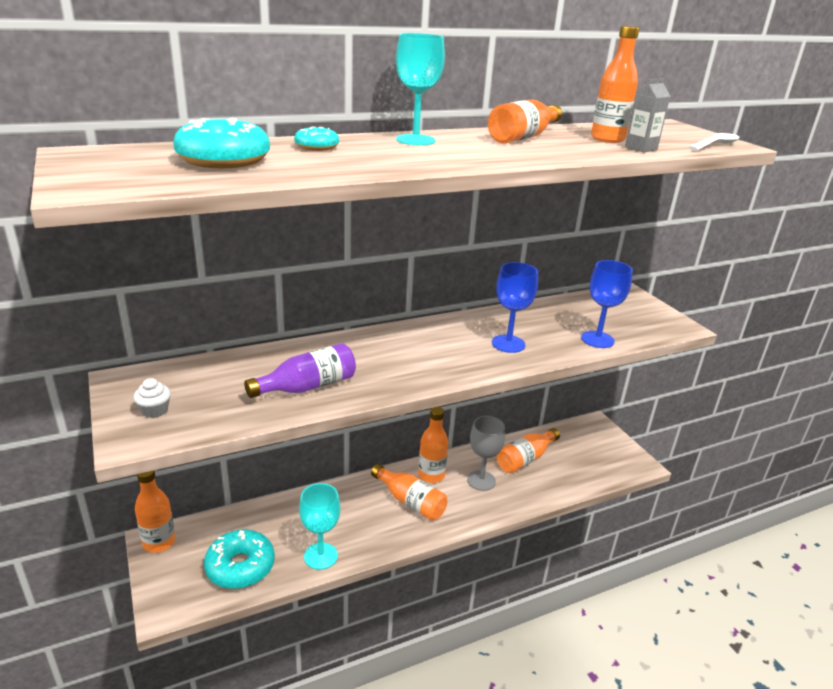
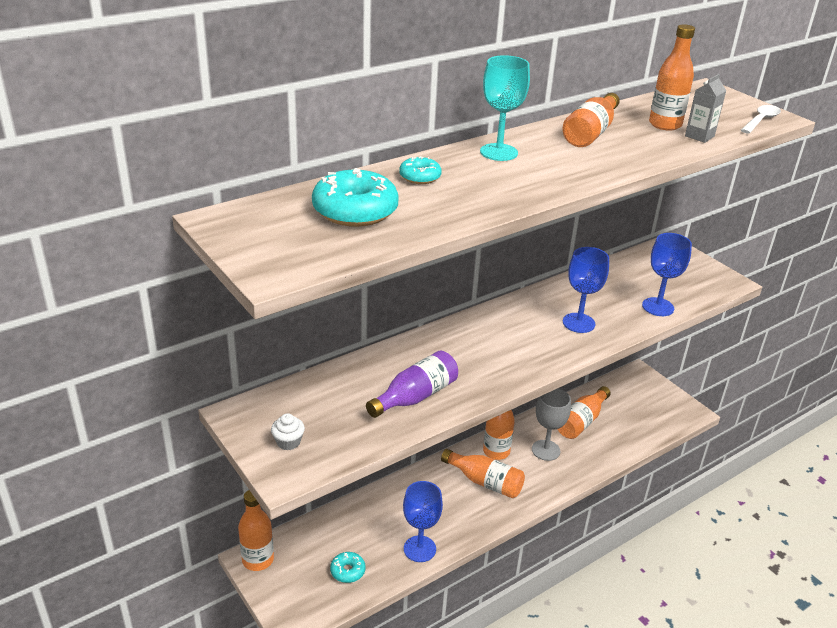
camera: 10 degrees left, 5 degrees up
turquoise donut [204,530,275,589] -> turquoise donut [330,552,366,583], size x0.53
turquoise goblet [299,483,340,570] -> blue goblet [403,481,443,562]

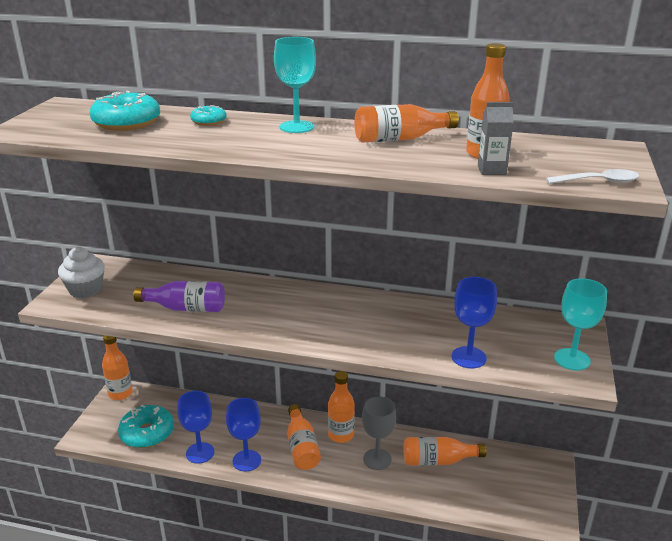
camera: 50 degrees right, 5 degrees down
white cupcake [271,413,305,450] -> white cupcake [58,247,105,298], size x1.76
turquoise donut [330,552,366,583] -> turquoise donut [118,405,174,448], size x1.89
blue goblet [563,247,609,333] -> blue goblet moved to [226,398,261,472]
none -> turquoise goblet [554,278,607,370]

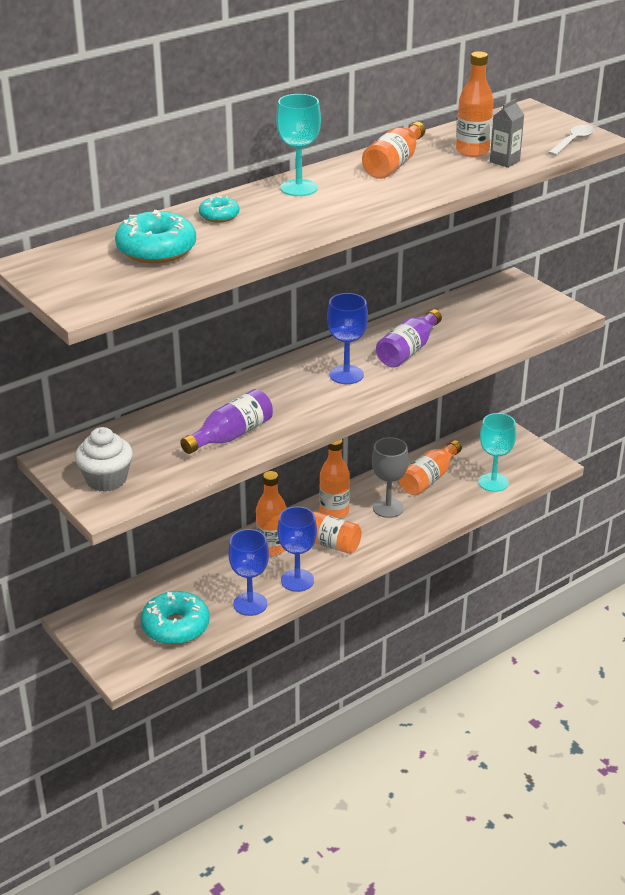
camera: 50 degrees left, 5 degrees up
orange bottle [102,335,133,400] -> orange bottle moved to [256,471,287,556]
blue goblet [452,277,497,368] -> blue goblet moved to [327,293,368,384]
turquoise goblet [554,278,607,370] -> turquoise goblet moved to [478,413,516,492]
none -> purple bottle [376,309,442,368]

